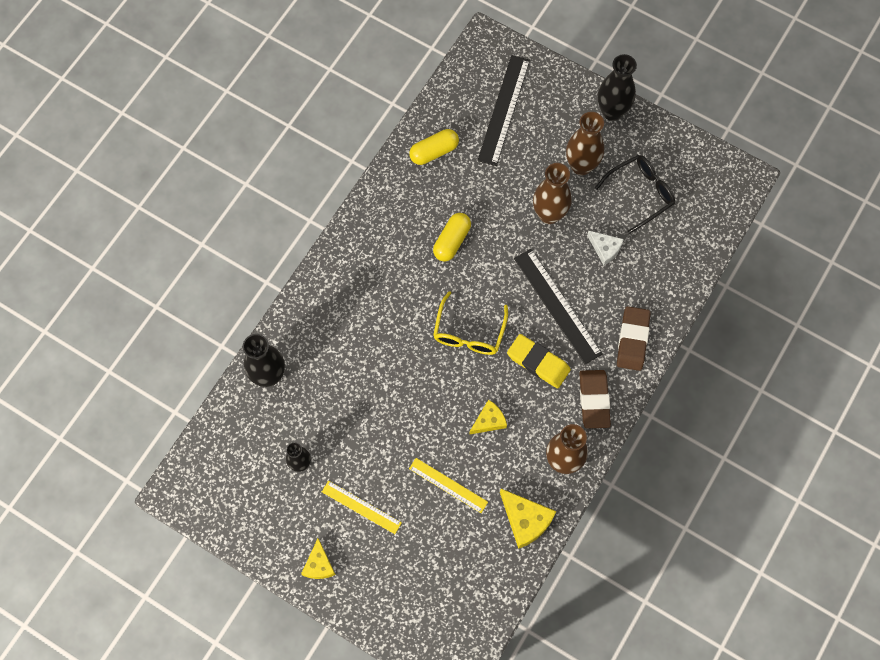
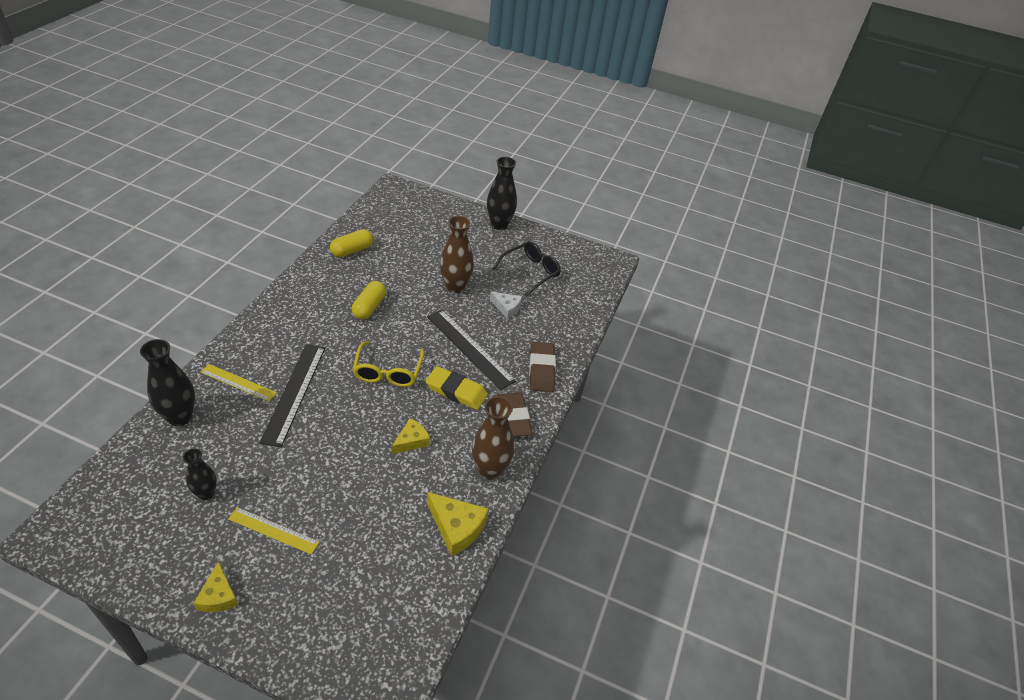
camera: 15 degrees left, 25 degrees down
yellow ruler [409,458,488,513] -> yellow ruler moved to [201,364,277,401]
black ruler [478,55,530,166] -> black ruler moved to [260,344,325,447]
brown vase [566,112,604,175] -> none

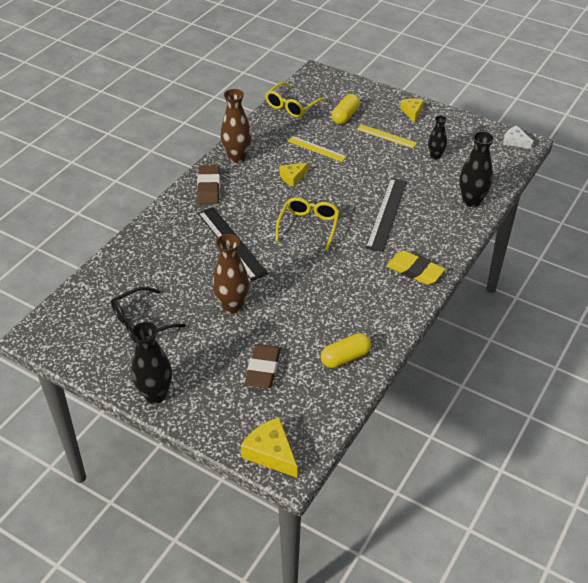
camera: 165 degrees left, 0 degrees up
yellow ruler [201,364,277,401] -> yellow ruler moved to [288,136,347,162]
yellow capsule [352,281,386,319] -> yellow capsule moved to [332,94,360,124]
yellow eraser [426,366,488,410] -> yellow eraser moved to [387,251,445,285]
yellow cheese [427,492,489,556] -> yellow cheese moved to [241,417,297,478]
white cheese [490,292,522,319] -> white cheese moved to [503,126,533,149]
brown eraser [529,342,556,392] -> brown eraser moved to [245,344,281,389]
none -> yellow glasses [265,82,326,118]

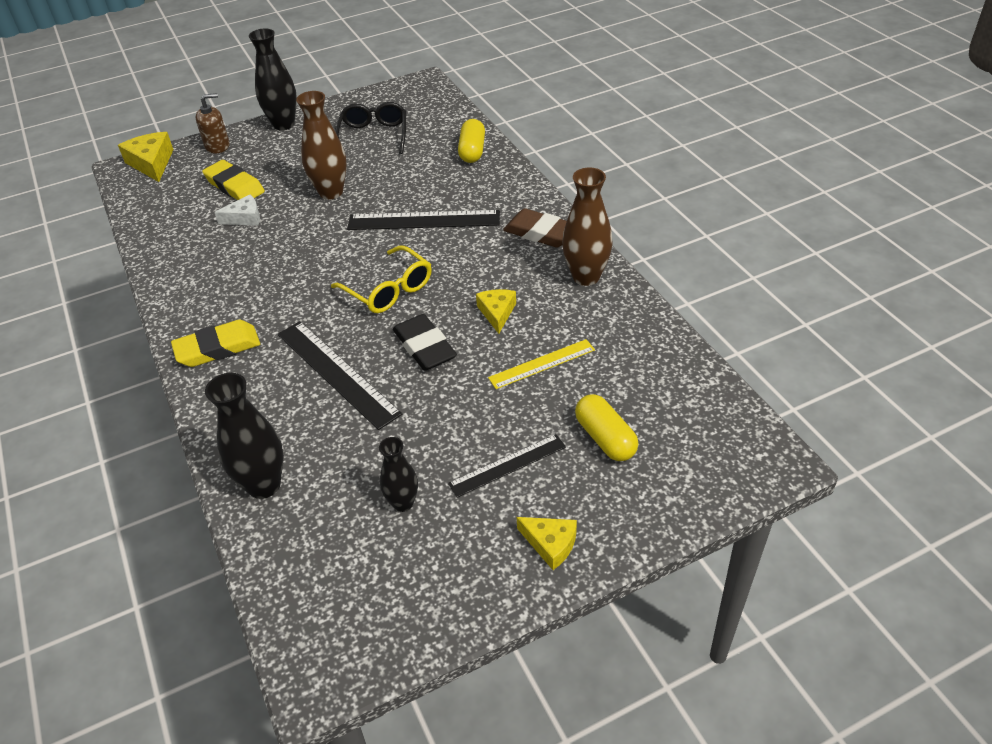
camera: 125 degrees right, 0 degrees up
yellow cheese [241,417,297,478] -> yellow cheese turned 105 degrees counterclockwise [118,132,174,182]
brown eraser [245,344,281,389] -> yellow eraser [202,160,265,200]
yellow glasses [265,82,326,118] -> none
yellow capsule [321,333,371,368] -> yellow capsule moved to [458,119,485,163]
yellow ruler [357,124,417,148] -> black ruler [448,434,566,498]
white cheese [503,126,533,149] -> white cheese moved to [214,195,260,226]
none -> brown soap dispenser [195,93,230,153]
none -> black eraser [393,314,457,371]

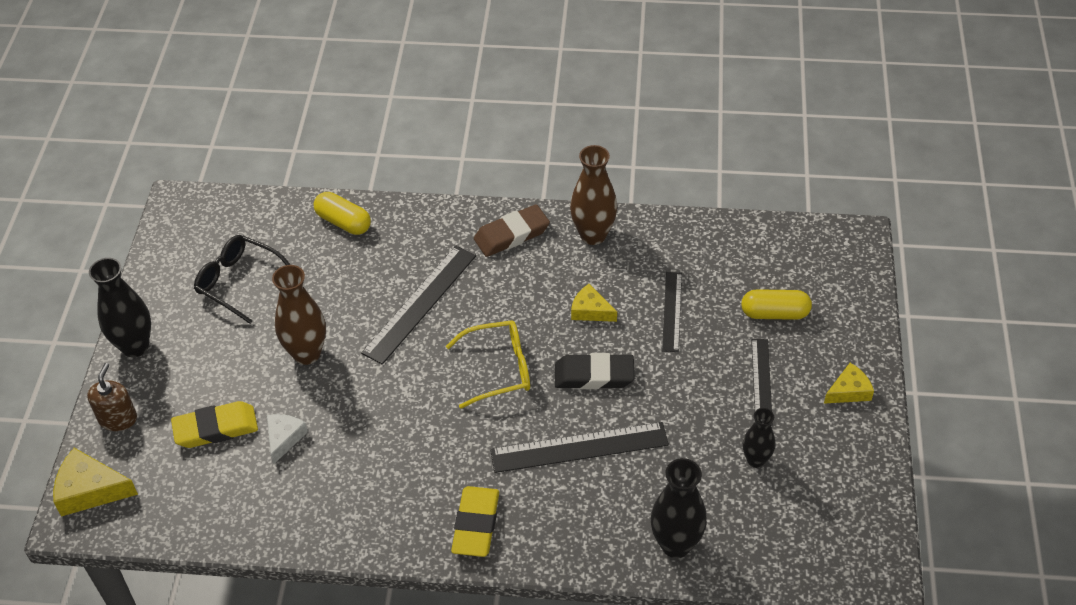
camera: 60 degrees left, 5 degrees up
yellow ruler [488,339,595,389] -> black ruler [662,272,682,352]

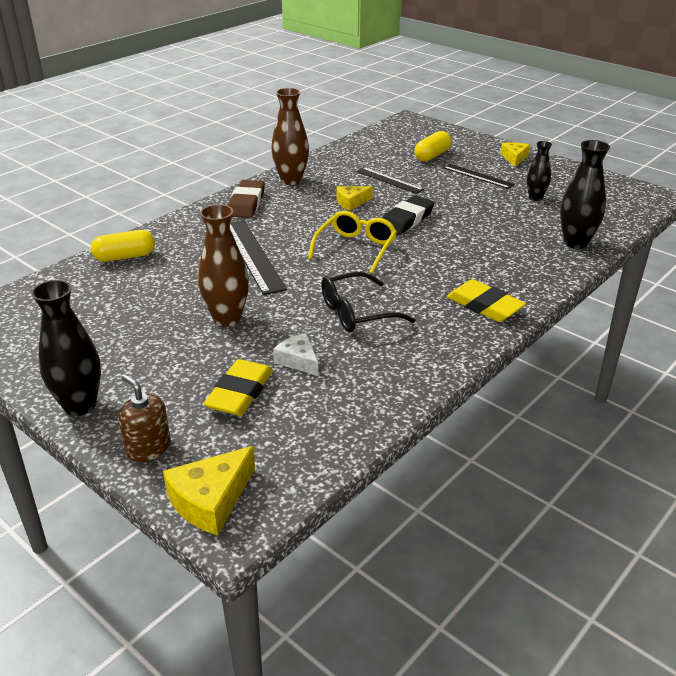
camera: 55 degrees left, 15 degrees down
black glasses [194,235,290,324] -> black glasses moved to [321,272,415,332]
black ruler [490,422,669,473] -> none

